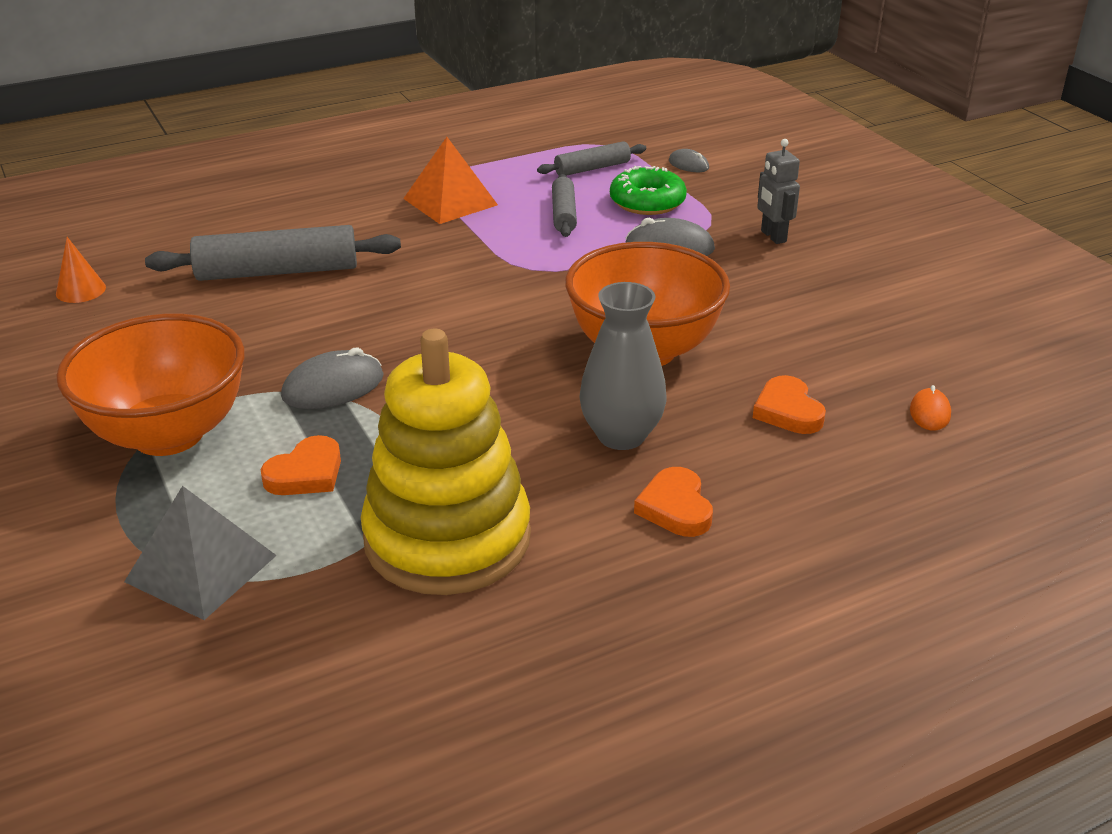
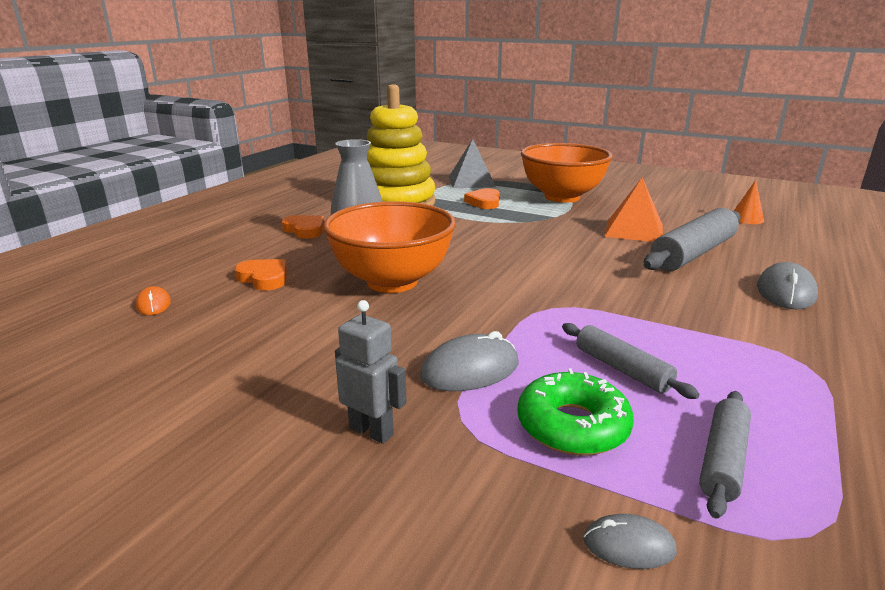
camera: 145 degrees right, 10 degrees down
grey mouse [281,347,384,409] -> grey mouse moved to [757,262,818,309]
orange pyramid [403,137,498,224] -> orange pyramid moved to [604,177,663,242]

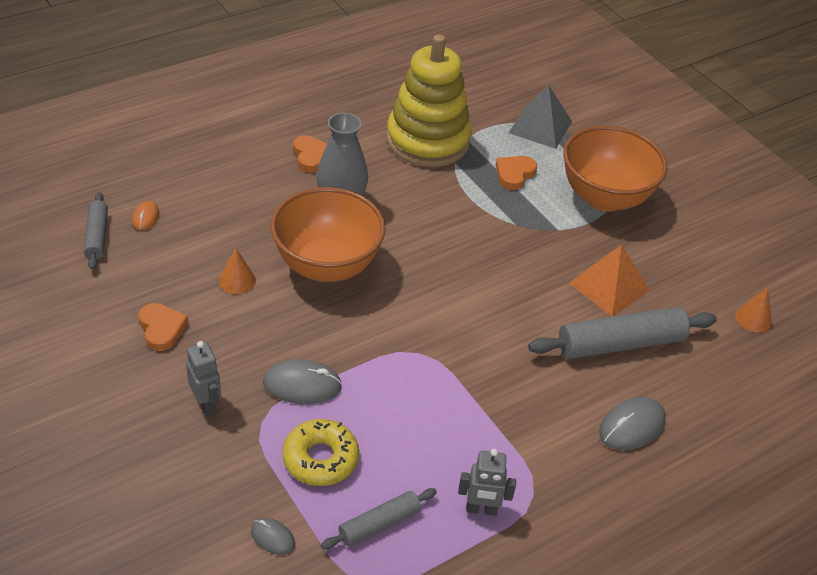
camera: 25 degrees right, 20 degrees up
orange heart [235,259,287,290] -> orange heart moved to [139,303,188,351]
green donut [517,368,634,456] -> yellow donut [282,419,359,486]
grey rolling pin [562,323,700,399] -> grey rolling pin moved to [84,192,108,270]
none -> orange cone [219,248,256,294]
none -> grey robot [458,449,516,516]

